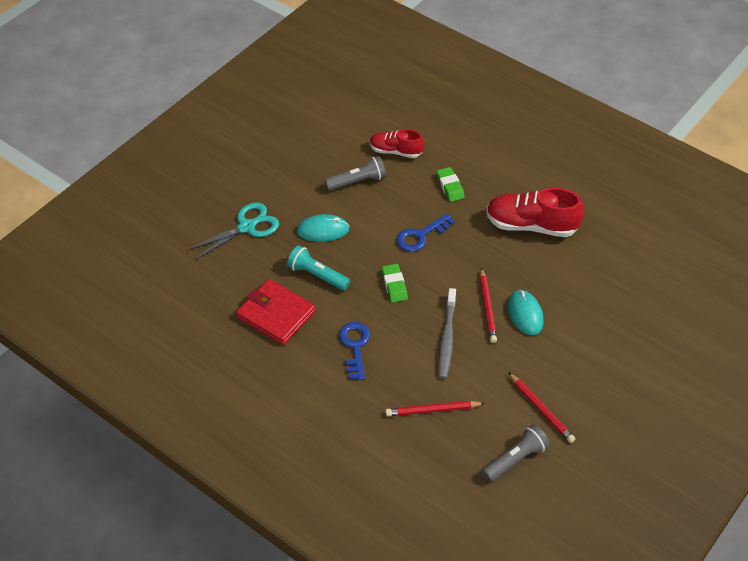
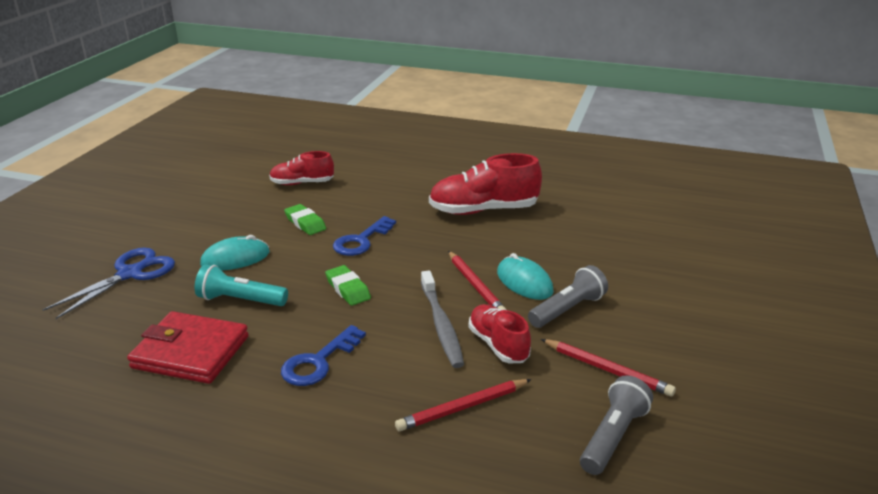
camera: 20 degrees left, 20 degrees down
turquoise scissors [187,202,279,260] -> blue scissors [43,248,175,319]
grey flashlight [324,156,386,191] -> grey flashlight moved to [528,265,608,328]
blue key [339,322,370,380] -> blue key turned 120 degrees counterclockwise [281,325,366,386]
green eraser [436,167,465,202] -> green eraser moved to [284,204,326,235]
none -> red shoe [469,304,531,363]

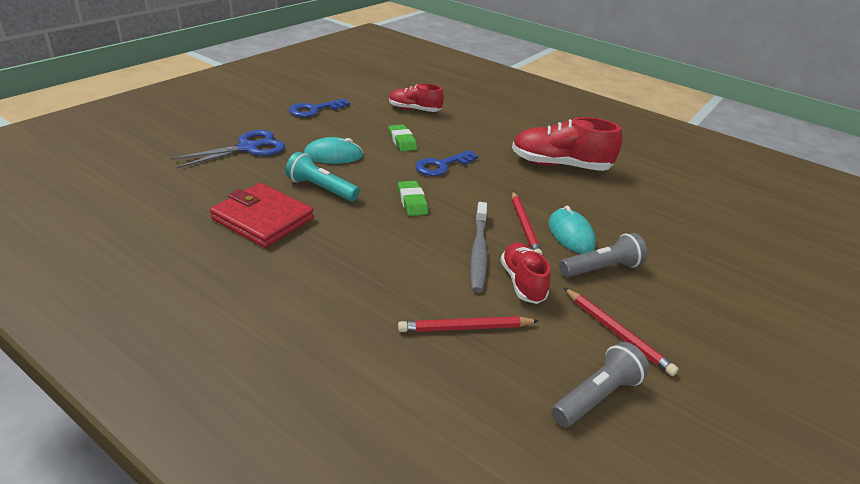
camera: 15 degrees right, 5 degrees up
blue key [281,325,366,386] -> blue key moved to [289,98,350,117]

